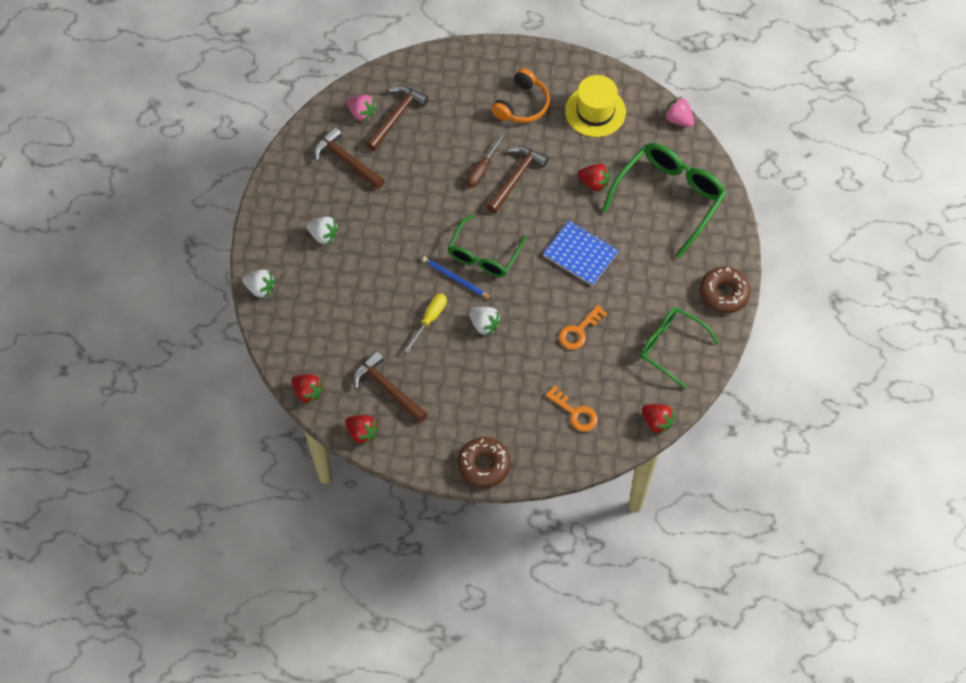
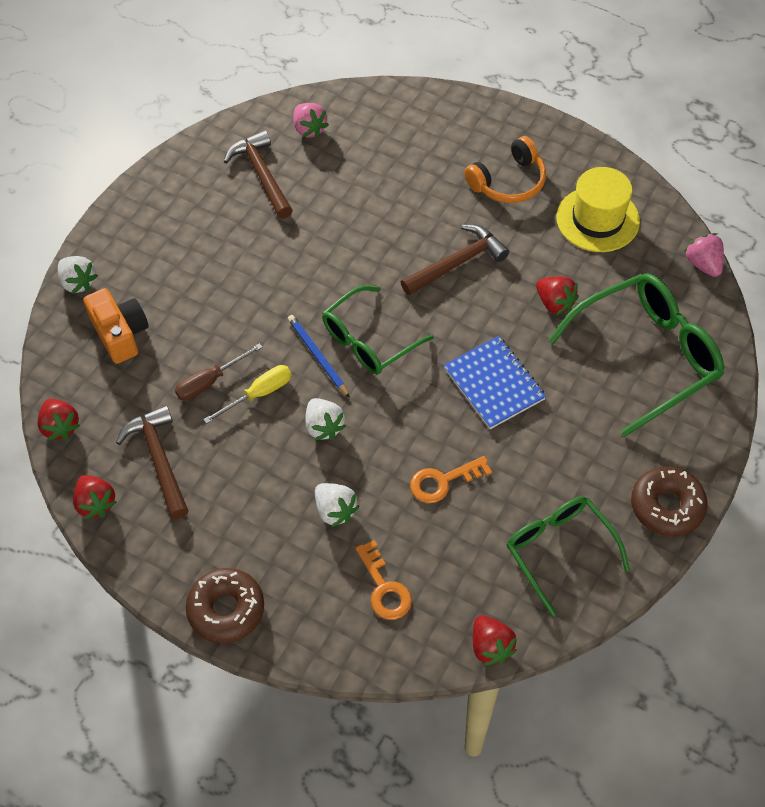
camera: 25 degrees right, 5 degrees down
white strawberry [306,216,339,245] -> white strawberry moved to [315,483,359,527]
brown hammer [366,86,429,151] -> none
brown screwdriver [466,134,505,187] -> brown screwdriver moved to [175,343,263,401]
none -> orange camera [83,288,149,364]

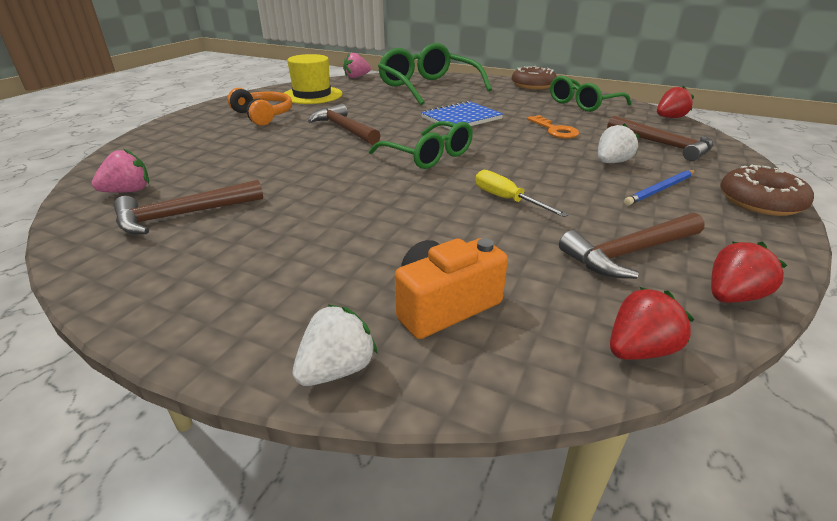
camera: 95 degrees left, 25 degrees down
brown screwdriver [175,343,263,401] -> none
blue pencil [288,315,350,398] -> blue pencil moved to [624,170,696,206]
white strawberry [305,398,346,440] -> none
orange key [355,540,412,620] -> brown hammer [607,116,714,161]
red strawberry [536,277,579,315] -> none

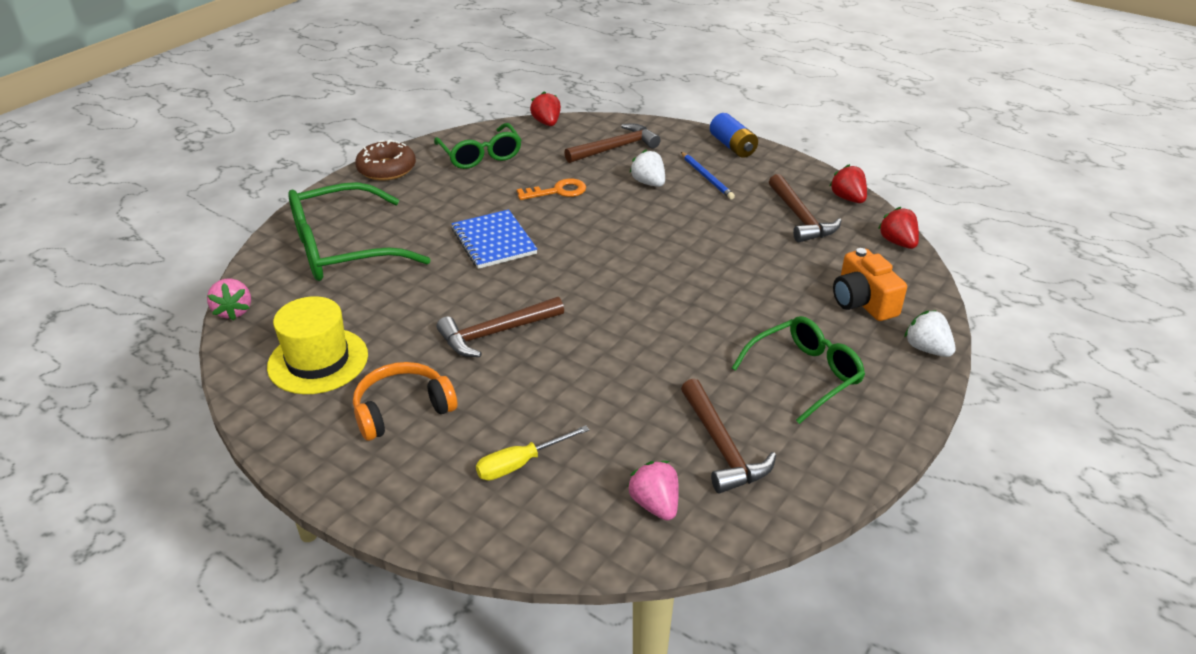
camera: 80 degrees left, 5 degrees up
green glasses [369,121,473,169] -> green glasses moved to [732,316,865,424]
yellow screwdriver [475,170,569,217] -> yellow screwdriver moved to [476,425,589,480]
brown donut [720,164,814,216] -> blue battery [710,113,758,158]

